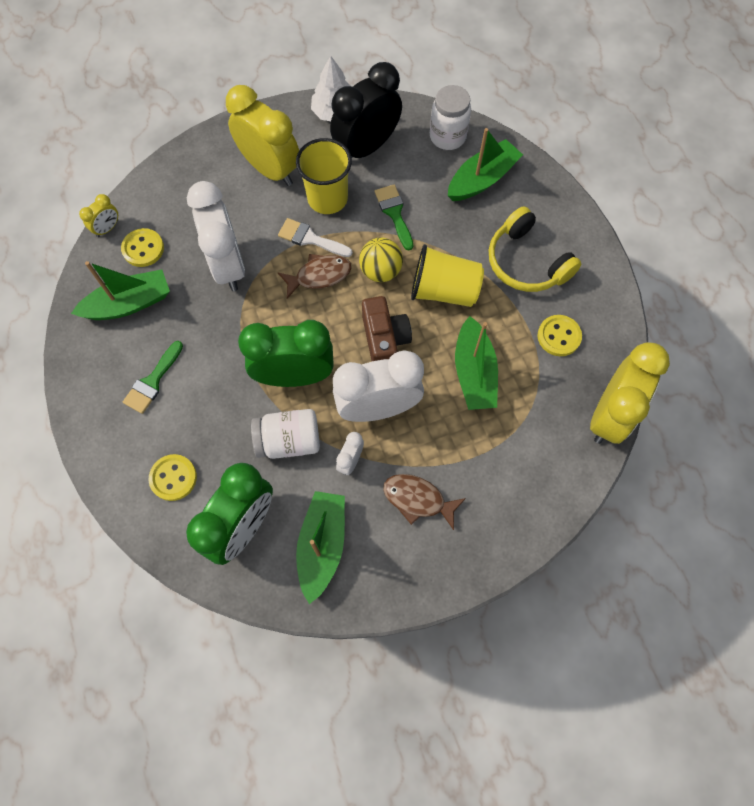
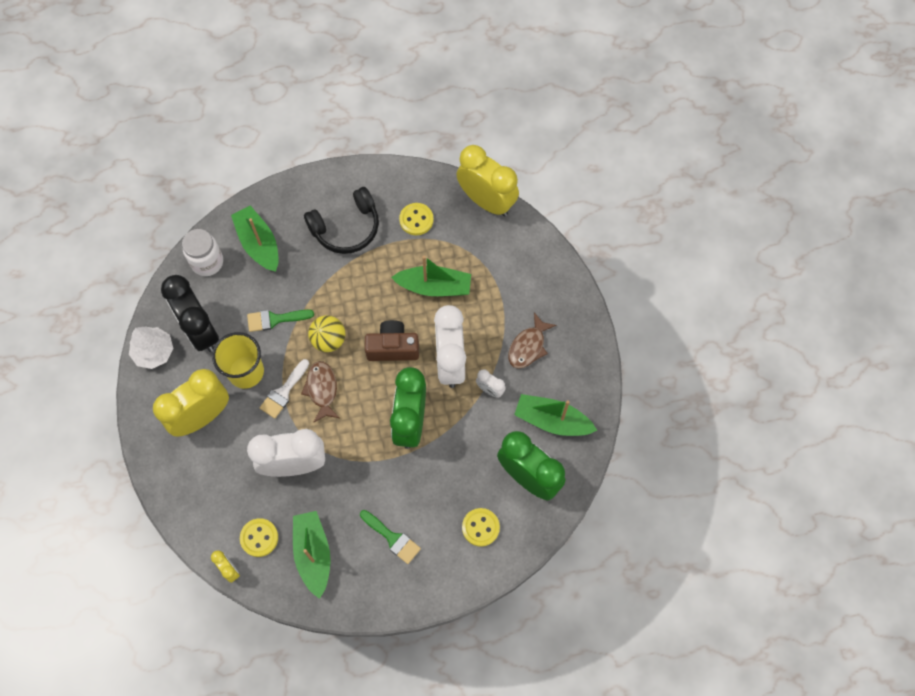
camera: 80 degrees left, 0 degrees up
white jar [251,409,320,459] -> none
yellow cup [411,244,484,307] -> none
yellow headphones [489,206,581,292] -> black headphones [304,187,379,254]

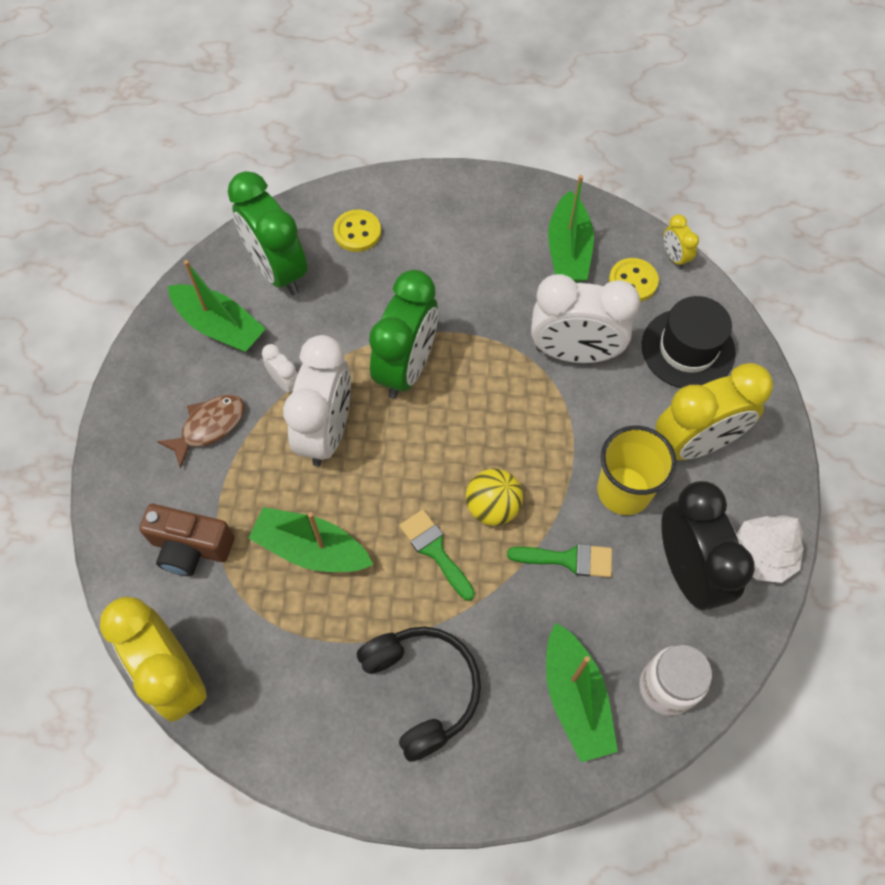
camera: 165 degrees left, 5 degrees down
white brush [260,359,309,418] -> none
brown fish [301,361,340,423] -> none
black headphones [304,187,379,254] -> black headphones turned 75 degrees clockwise [357,627,481,762]
green brush [360,510,421,564] -> green brush moved to [399,509,475,601]
brown camera [365,320,419,361] -> brown camera moved to [139,504,234,576]
yellow button [399,203,434,235] -> none
none -> black hat [642,296,736,388]

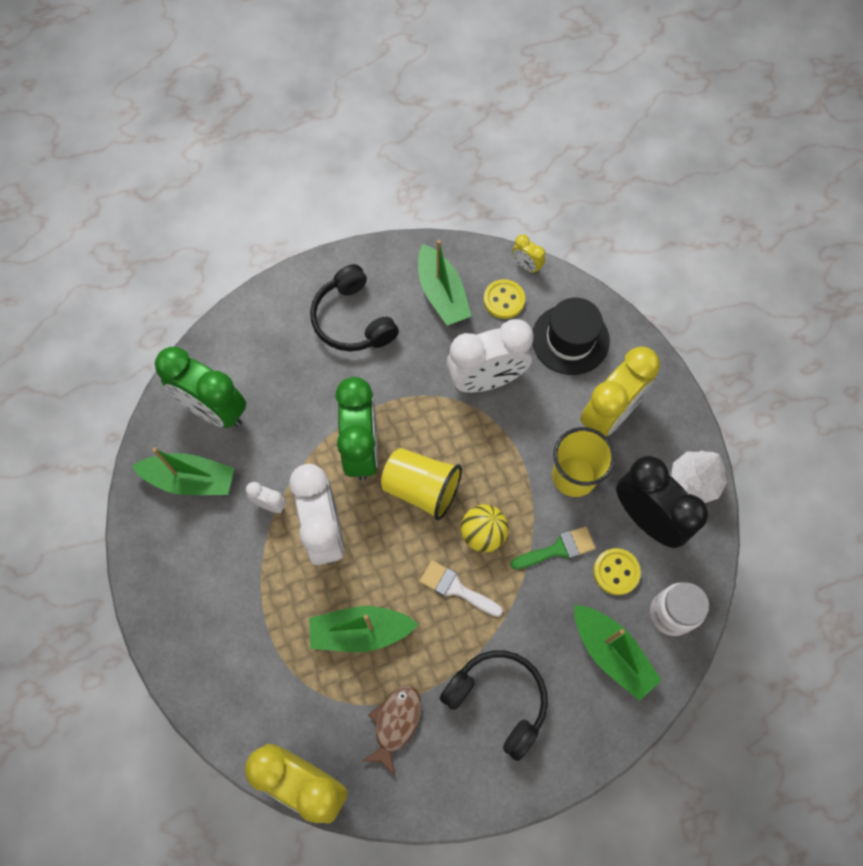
camera: 25 degrees left, 5 degrees up
brown camera [139,504,234,576] -> none
brown fish [157,395,245,469] -> brown fish moved to [362,685,422,776]
yellow button [333,210,381,252] -> yellow button moved to [593,548,641,595]
green brush [399,509,475,601] -> white brush [420,560,503,617]
none -> black headphones [310,264,399,351]
none -> yellow cup [381,448,462,520]

